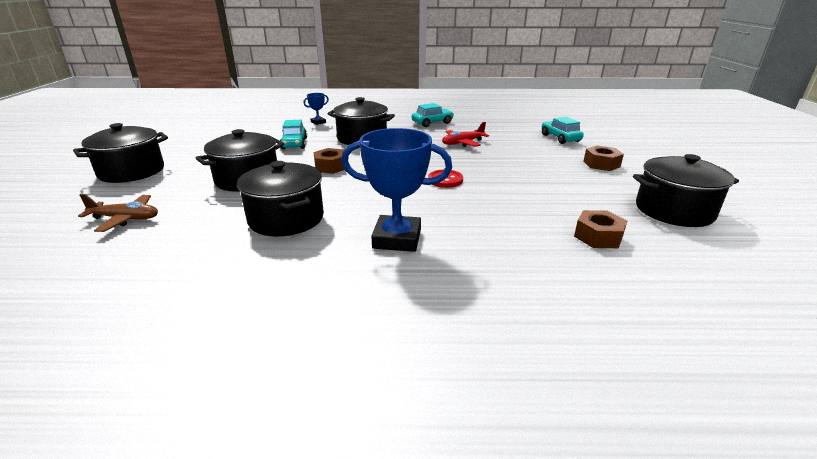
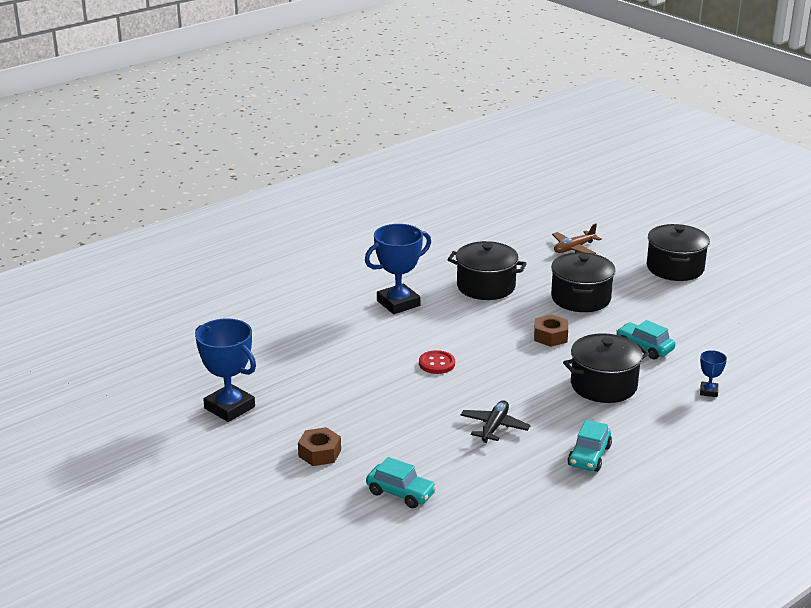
camera: 140 degrees right, 0 degrees up
red plane [442,122,489,147] -> black plane [460,400,531,443]
brown nut [574,210,627,248] -> none
black pot [633,154,739,227] -> blue trophy [195,318,256,422]

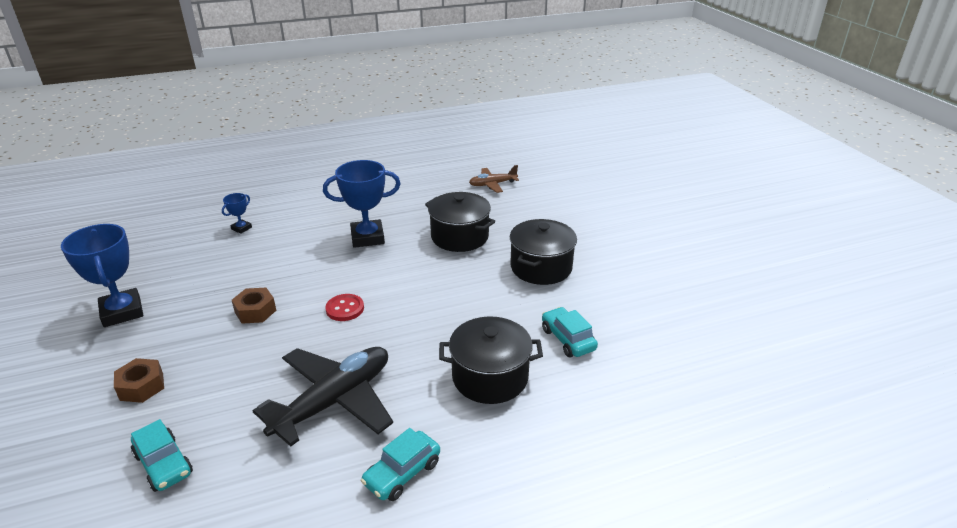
camera: 20 degrees right, 5 degrees up
black plane [460,400,531,443] -> black plane [253,347,393,447], size x1.88
brown nut [534,314,568,347] -> brown nut moved to [232,288,276,324]
brown plane [552,223,602,254] -> brown plane moved to [469,165,519,193]
black pot [647,224,710,281] -> none
blue trophy [700,350,727,397] -> blue trophy moved to [222,193,252,234]

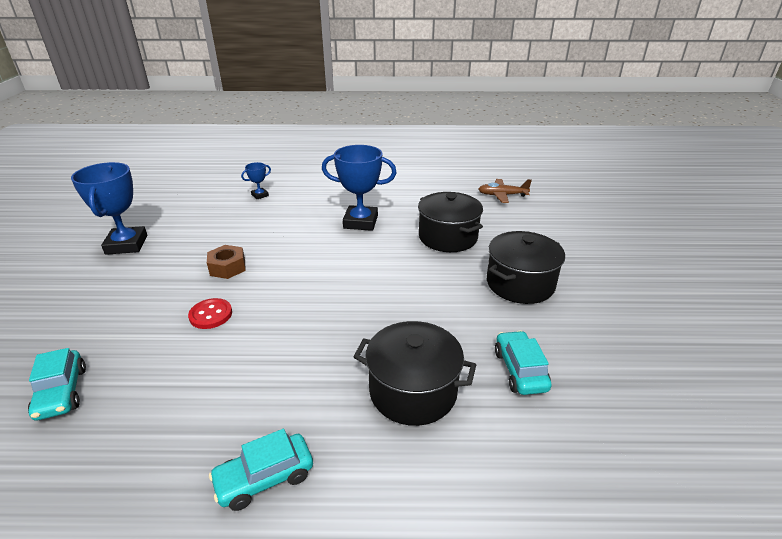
camera: 20 degrees right, 0 degrees up
brown nut [114,358,164,403] -> none
black plane [253,347,393,447] -> none
red button [325,294,364,321] -> red button moved to [188,298,232,329]

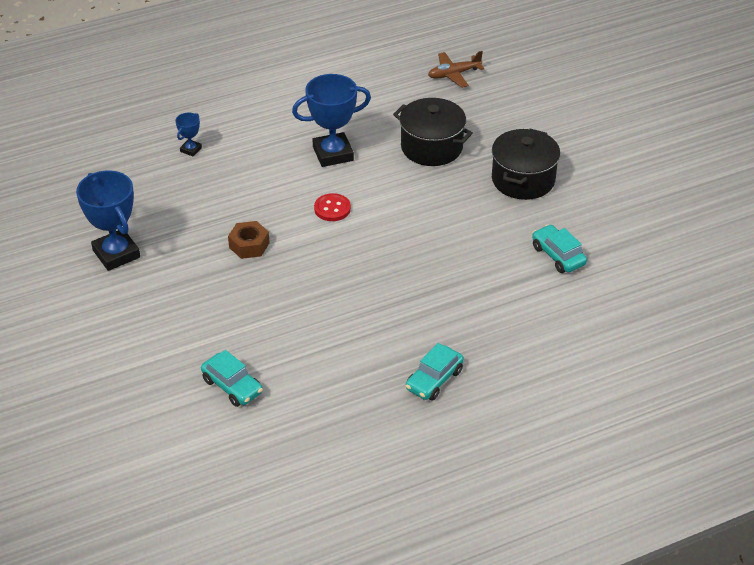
camera: 25 degrees left, 10 degrees up
red button [188,298,232,329] -> red button moved to [314,193,351,221]
black pot [354,321,476,426] -> none

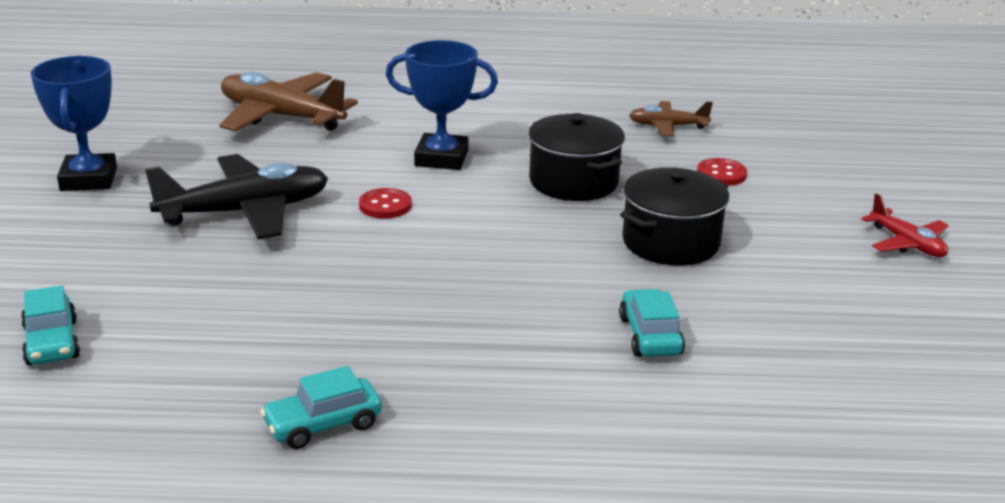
camera: 25 degrees right, 15 degrees down
blue trophy [175,113,202,156] -> brown plane [219,72,358,132]
brown nut [228,221,269,259] -> black plane [145,154,328,239]
none -> red button [697,158,747,186]
none -> red plane [861,194,949,257]

